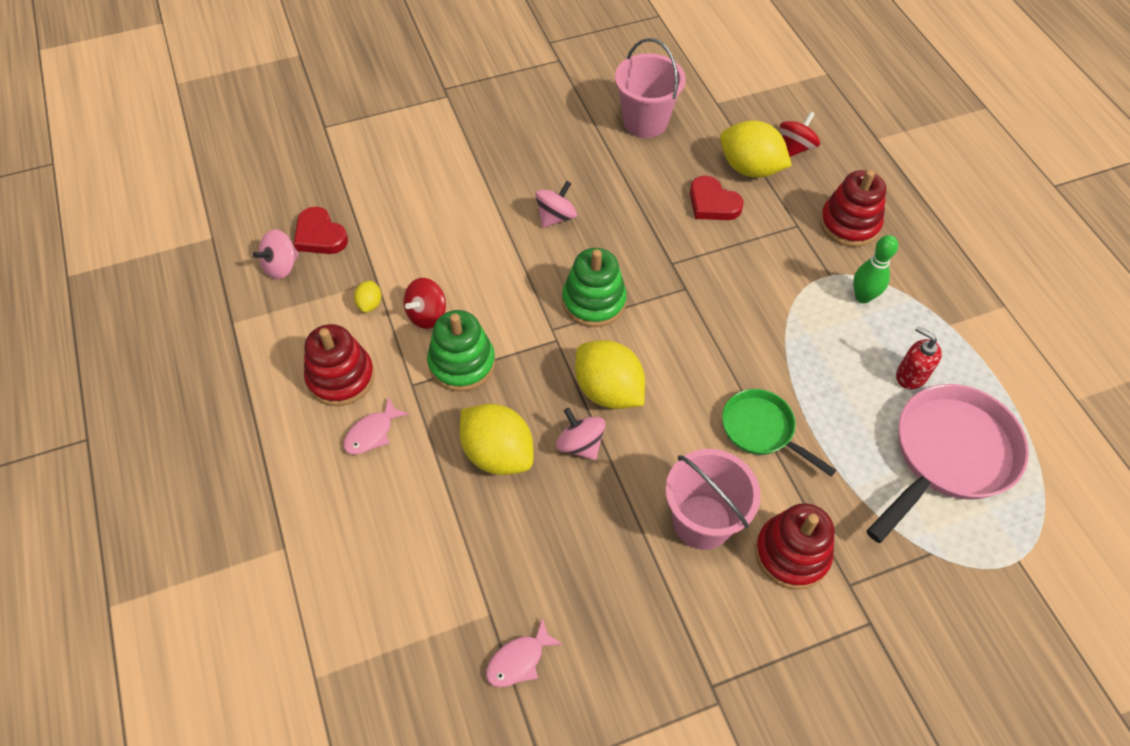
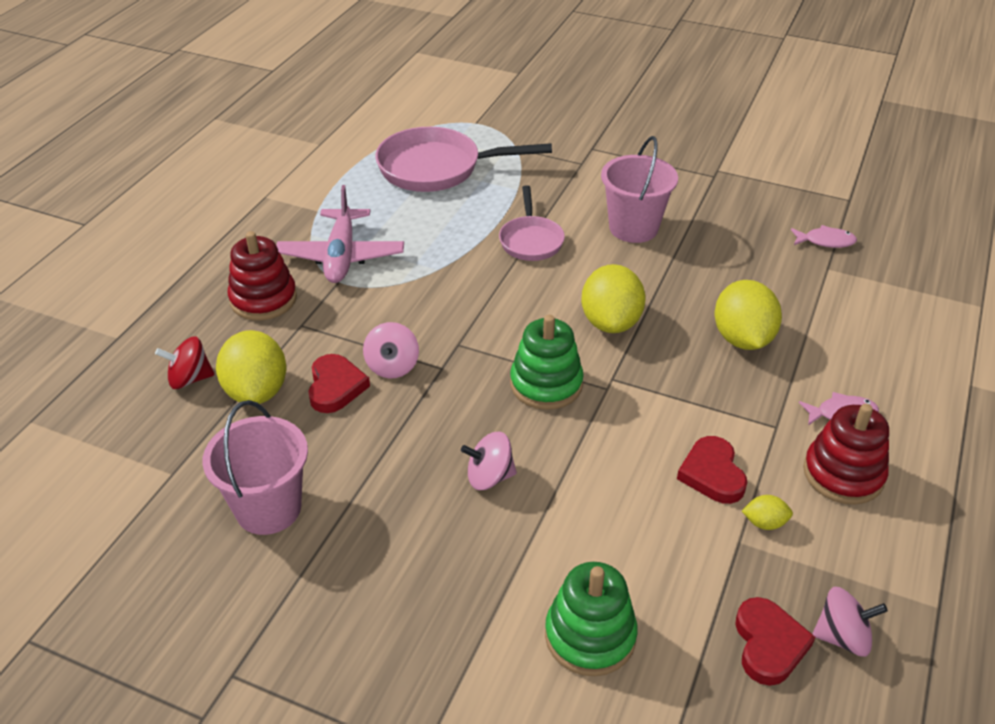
camera: 135 degrees left, 15 degrees down
yellow lemon [354,280,382,313] -> yellow lemon turned 45 degrees clockwise [742,495,793,530]
red spinning top [403,278,446,329] -> red heart [677,436,747,504]
green stacking toy [427,310,495,392] -> green stacking toy moved to [545,562,638,676]
pink spinning top [556,408,606,460] -> pink spinning top moved to [363,322,419,379]
green pan [722,389,836,477] -> pink pan [499,185,565,261]
red stacking toy [755,503,834,590] -> none
green bowling pin [853,235,898,303] -> pink plane [276,185,404,283]
red soap dispenser [896,326,942,390] -> none

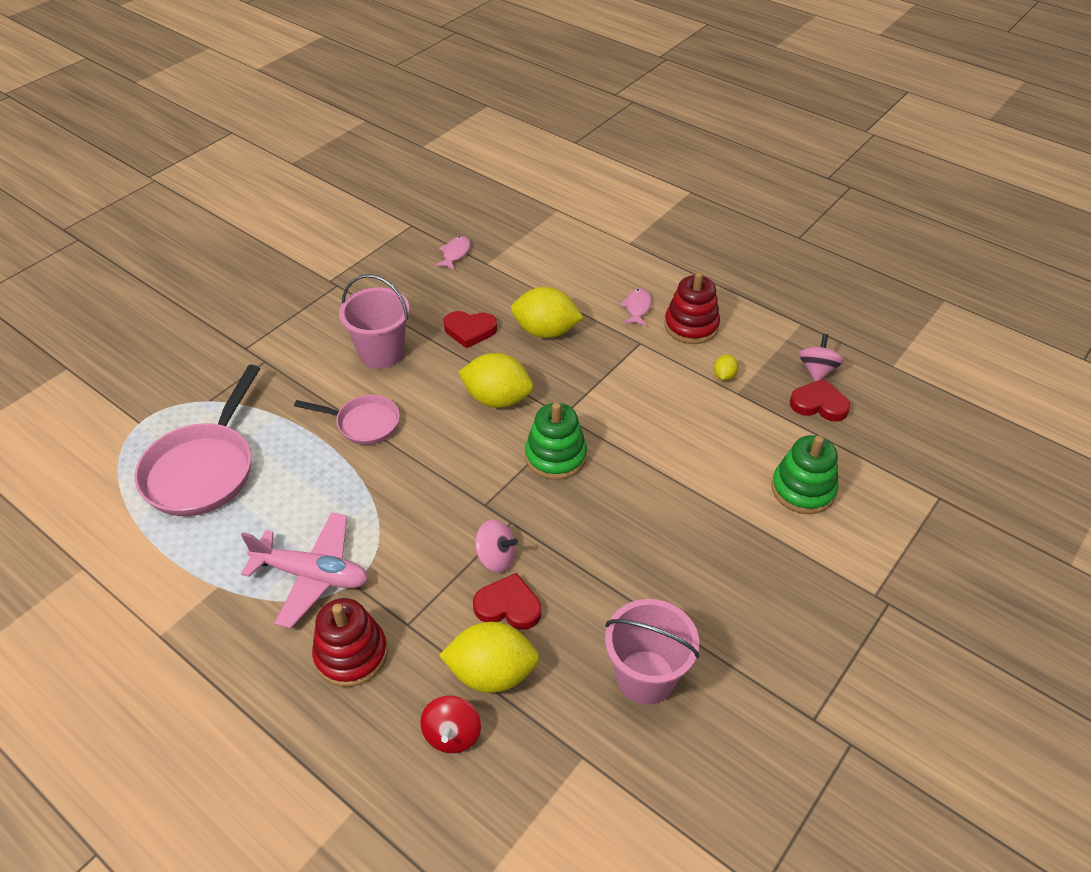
camera: 75 degrees left, 5 degrees up
pink spinning top [461,431,517,490] -> none
red heart [677,436,747,504] -> red heart moved to [444,311,497,348]

